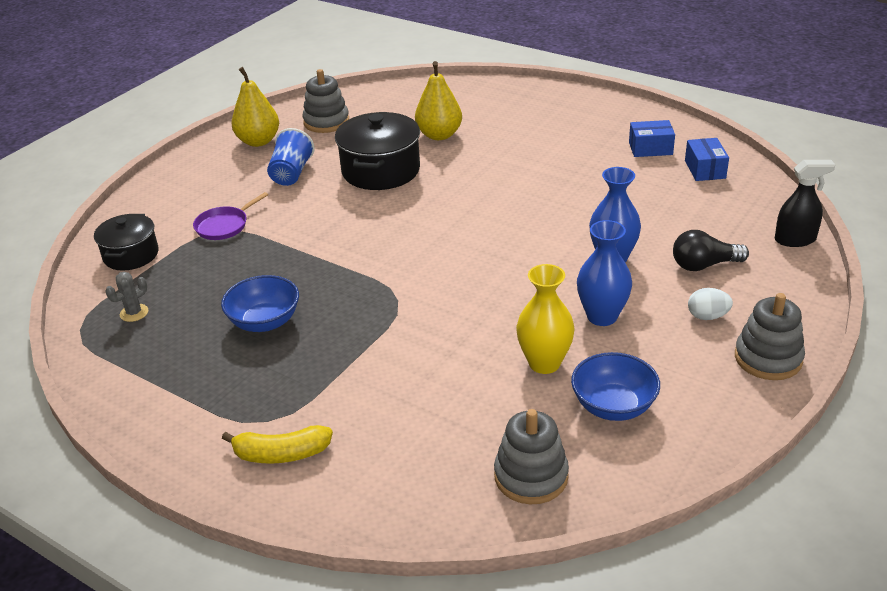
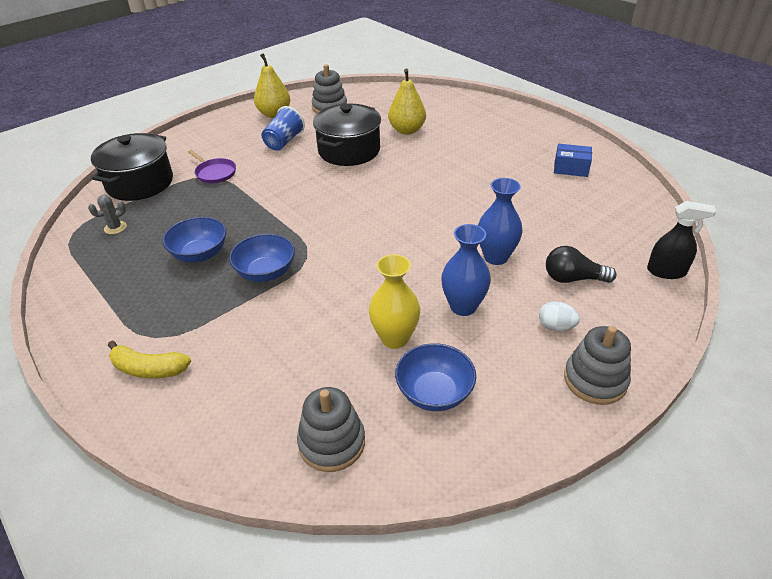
camera: 15 degrees right, 5 degrees up
black pot [94,214,159,271] -> black pot [91,133,173,201], size x1.58
purple pan [193,192,268,240] -> purple pan turned 105 degrees counterclockwise [188,150,236,183]
blue box [685,138,729,181] -> none
none -> blue bowl [229,234,295,282]

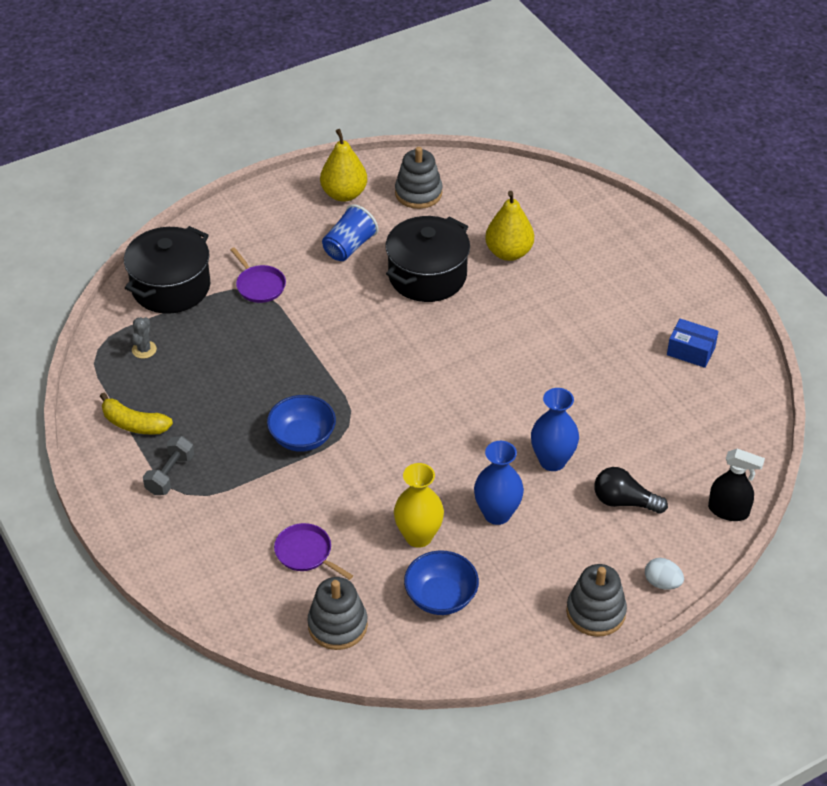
camera: 10 degrees right, 5 degrees up
grey cactus [88,195,127,234] -> grey cactus turned 60 degrees counterclockwise [132,317,157,359]
yellow banana [108,341,191,378] -> yellow banana moved to [100,393,173,435]
blue bowl [163,217,226,263] -> none
white egg [539,301,580,331] -> white egg moved to [645,558,684,590]
none -> grey dumbbell [143,436,194,495]
none -> purple pan [274,523,353,580]

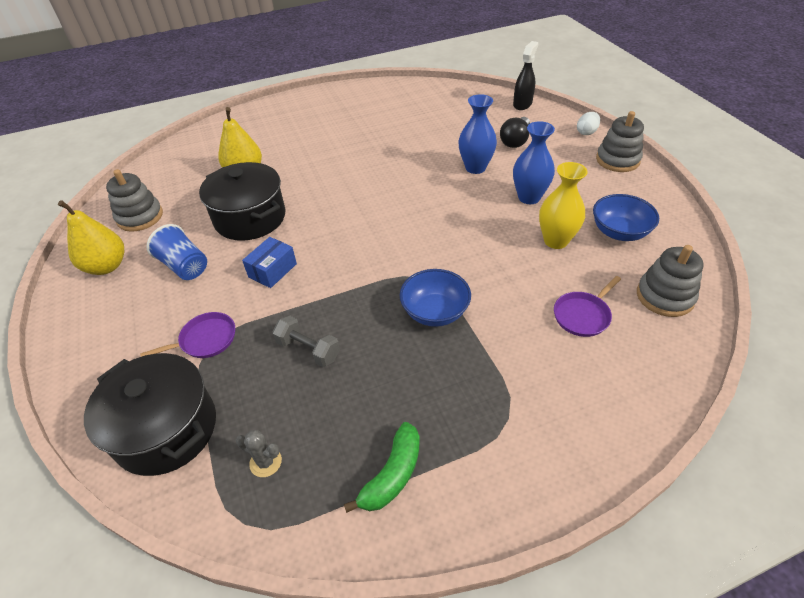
camera: 80 degrees left, 0 degrees up
yellow banana [100,393,173,435] -> green banana [344,422,420,513]
grey dumbbell [143,436,194,495] -> grey dumbbell moved to [273,316,340,367]
blue box [667,319,718,368] -> blue box moved to [242,237,297,288]

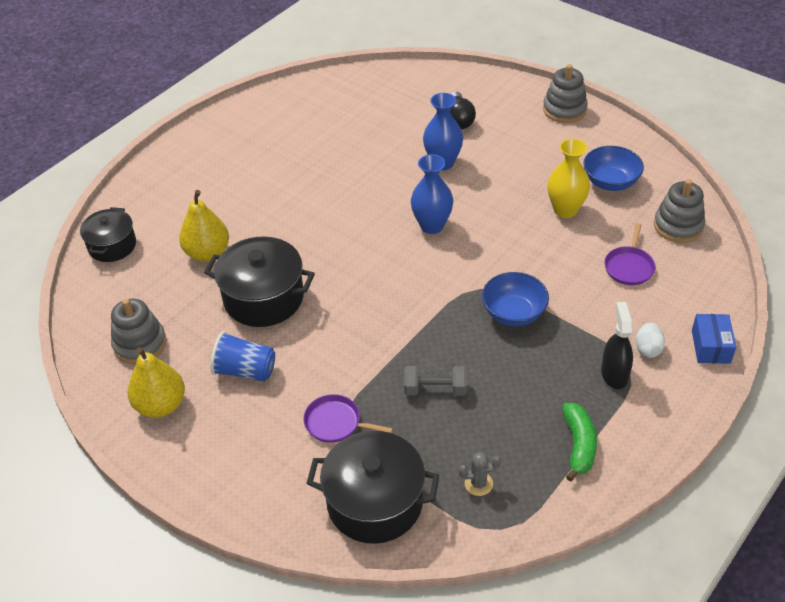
camera: 30 degrees left, 0 degrees up
purple pan [140,312,235,358] -> purple pan turned 105 degrees counterclockwise [303,394,393,443]
blue box [242,237,297,288] -> blue box moved to [692,314,736,364]
black spray bottle [513,41,538,110] -> black spray bottle moved to [601,302,633,389]
blue vase [513,121,555,204] -> blue vase moved to [411,154,453,234]
white egg [577,112,600,135] -> white egg moved to [636,323,665,358]
none -> black pot [80,207,136,262]

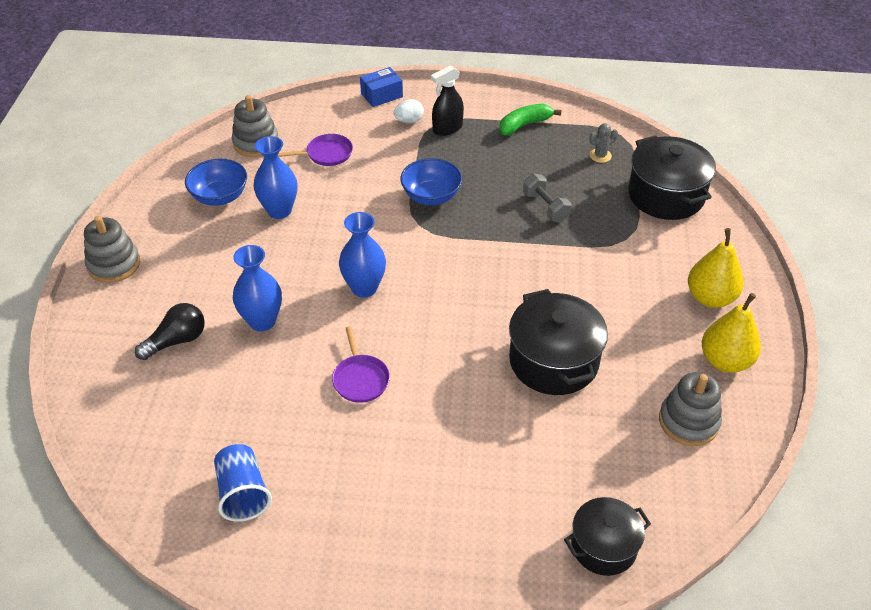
camera: 125 degrees left, 0 degrees up
yellow pear [179,190,229,262] -> yellow pear moved to [688,228,744,308]
blue cup [210,331,275,382] -> blue cup moved to [214,444,272,522]
purple pan [303,394,393,443] -> purple pan moved to [332,326,390,403]
grey cactus [459,452,501,496] -> grey cactus turned 75 degrees counterclockwise [589,123,618,163]
yellow vase [547,139,590,218] -> blue vase [253,136,297,219]

